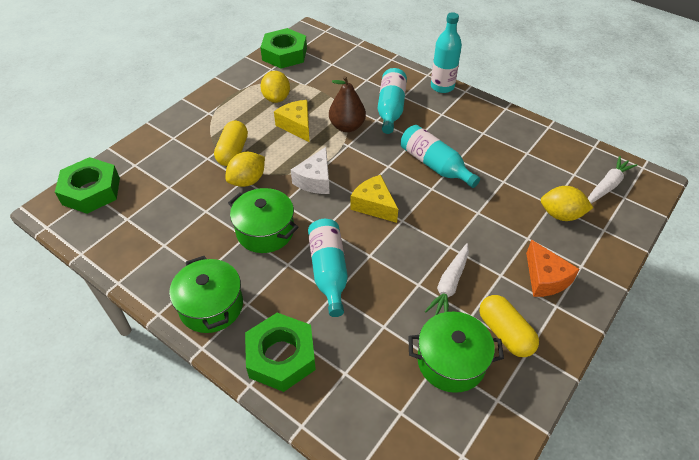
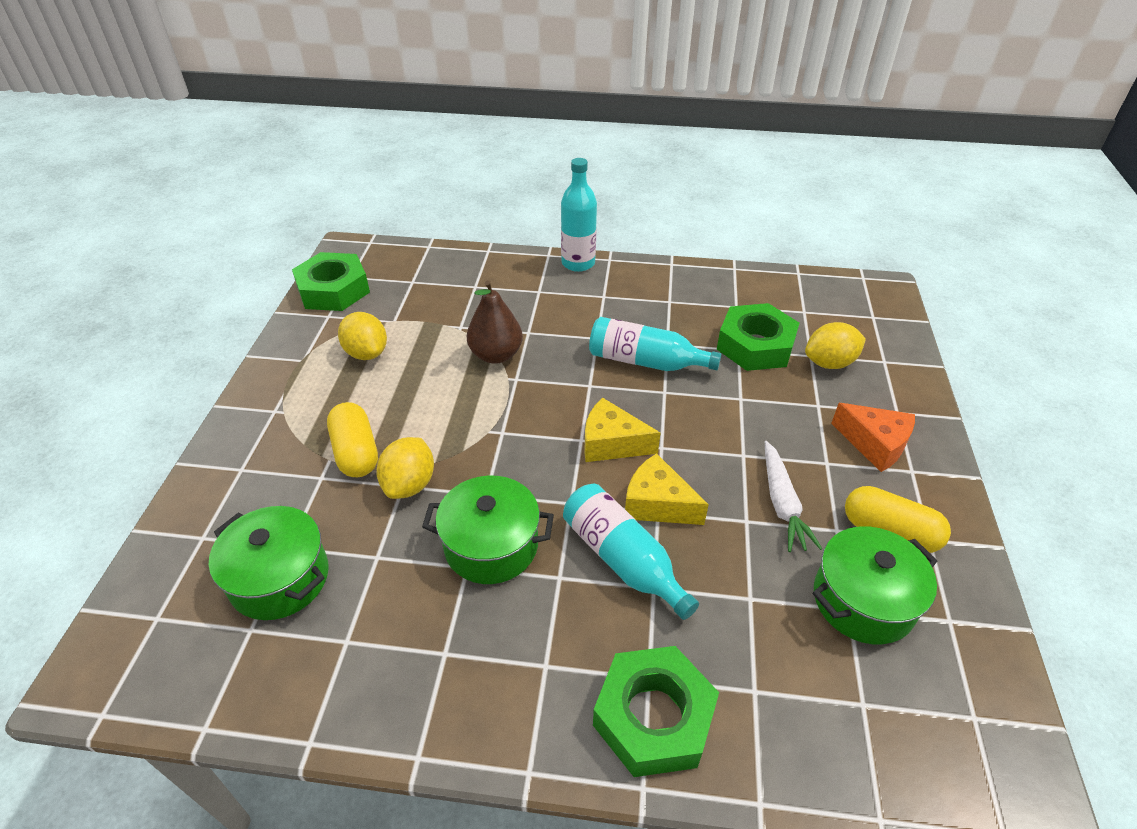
camera: 30 degrees left, 5 degrees down
green nut [55,157,120,214] -> green nut moved to [717,303,799,371]
green pot [169,256,243,333] -> green pot moved to [209,506,329,620]
yellow cheese [274,100,310,142] -> yellow cheese moved to [625,453,709,525]
white cheese [291,147,330,194] -> none
turquoise bottle [378,68,407,134] -> none
white carrot [588,156,637,203] -> none

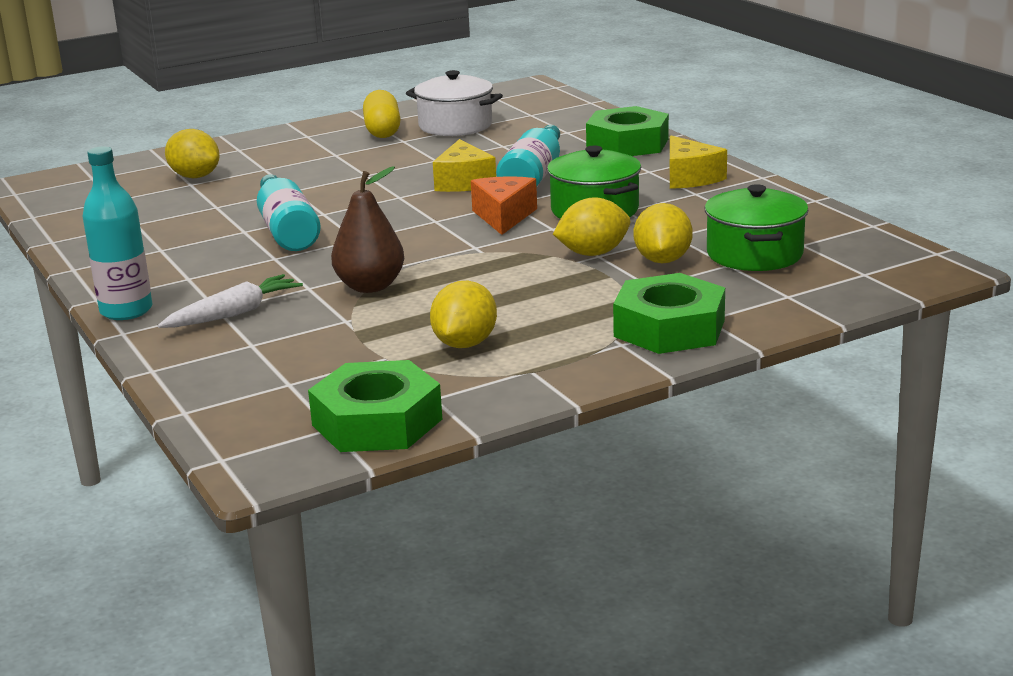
camera: 125 degrees left, 20 degrees down
yellow capsule [327,402,378,477] -> none
yellow cheese [584,398,660,462] -> yellow cheese moved to [670,135,727,189]
green nut [717,303,799,371] -> green nut moved to [613,273,725,354]
white carrot [765,441,822,552] -> white carrot moved to [158,274,303,328]
green pot [813,526,937,644] -> white pot [406,70,503,136]
orange cheese [831,403,915,472] -> orange cheese moved to [471,176,537,235]
none -> yellow lemon [634,203,693,264]

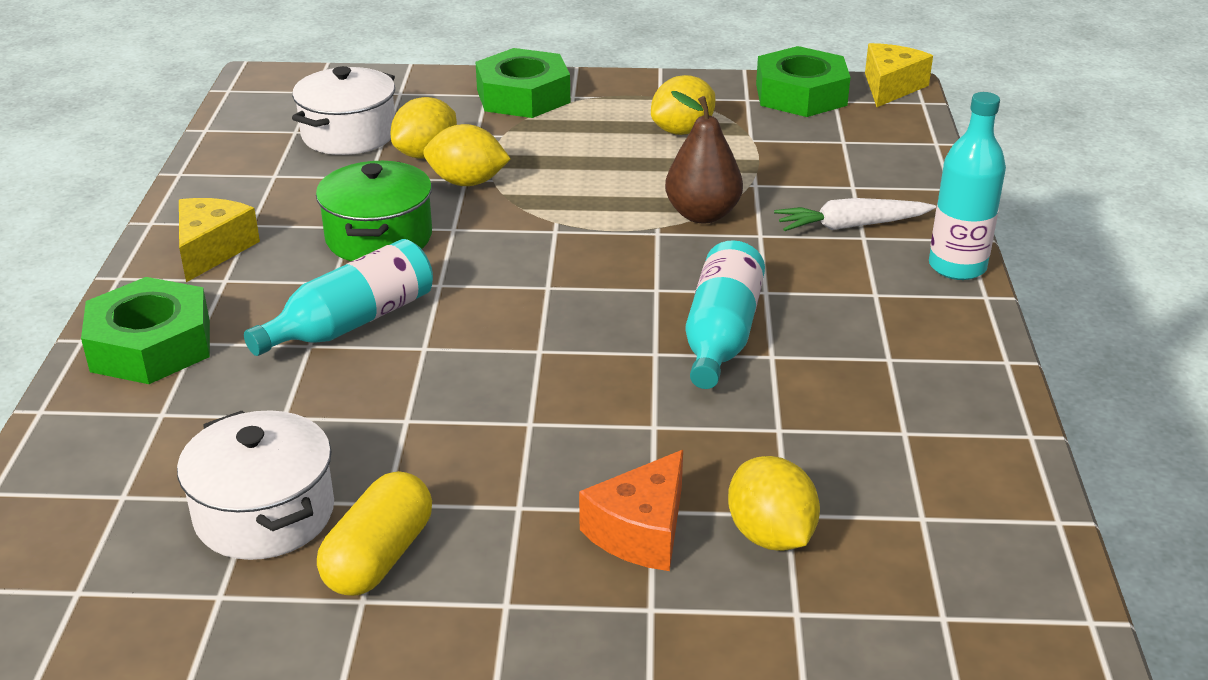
camera: 150 degrees left, 10 degrees up
yellow cheese [433,139,496,192] -> yellow cheese moved to [865,43,933,107]
orange cheese [471,176,537,235] -> orange cheese moved to [579,450,683,571]
green pot [704,184,809,271] -> white pot [292,66,395,155]

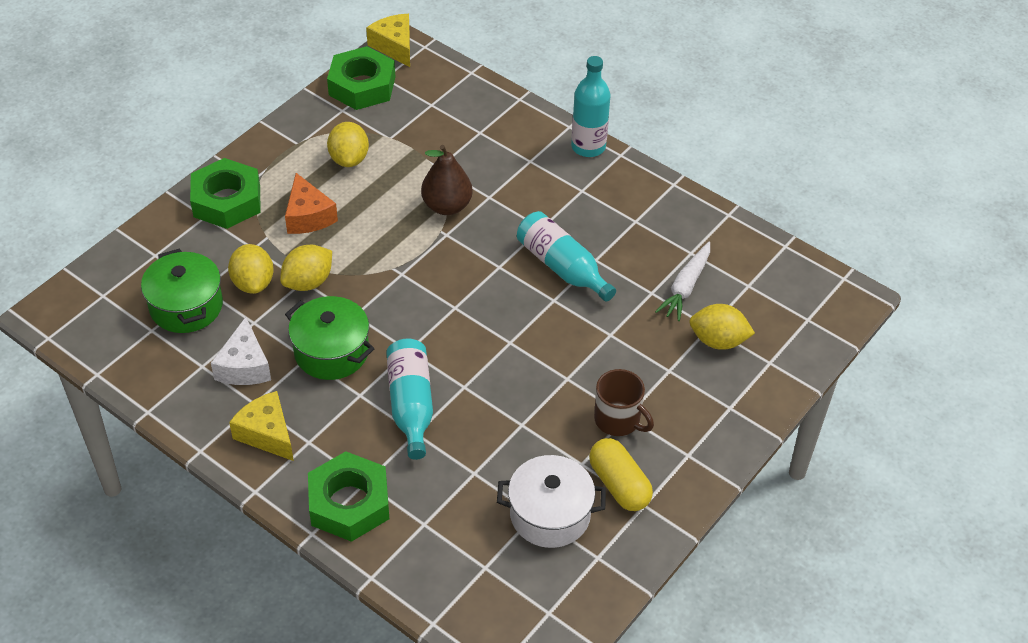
camera: 55 degrees left, 15 degrees up
white pot [292,66,395,155] -> green pot [141,248,223,333]
orange cheese [579,450,683,571] -> orange cheese moved to [285,173,338,234]
white carrot [774,198,936,231] -> white carrot moved to [655,242,710,321]
none -> white cheese [211,317,271,385]
none -> brown mug [594,369,654,436]

